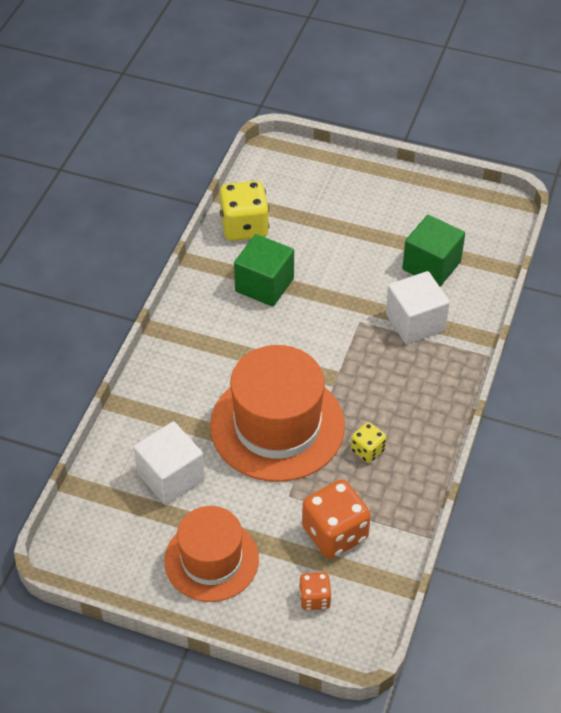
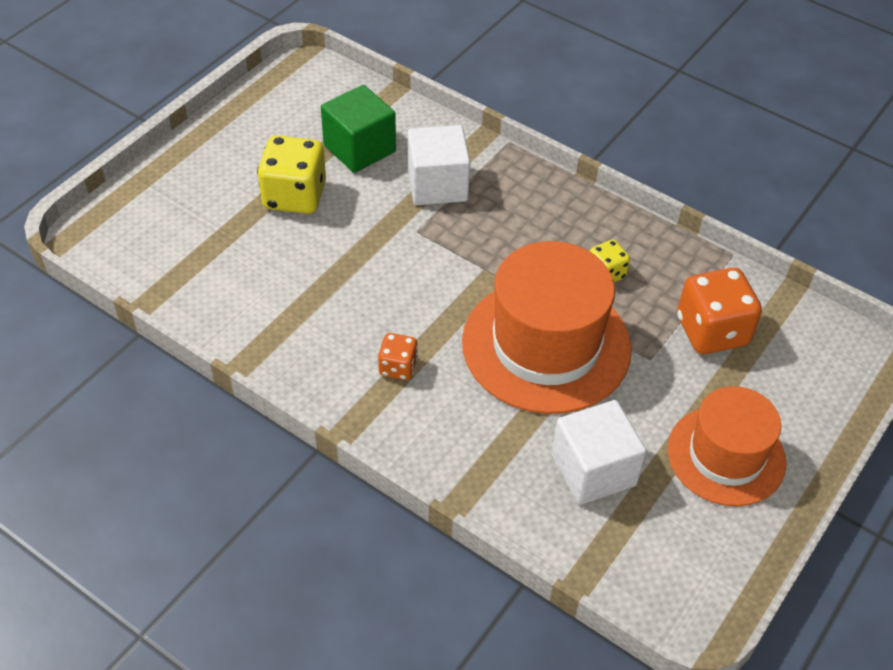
camera: 75 degrees left, 0 degrees up
yellow dice [220,181,269,241] -> yellow dice moved to [257,135,326,214]
green cube [234,234,294,307] -> none
orange dice [299,572,331,610] -> orange dice moved to [378,333,418,380]

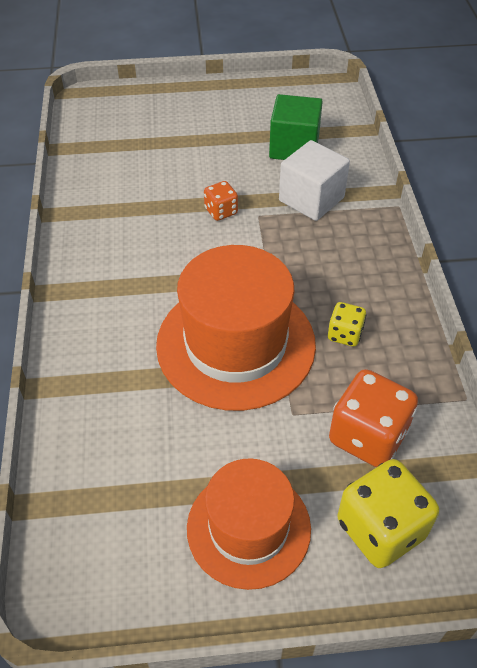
camera: 50 degrees right, 0 degrees up
yellow dice [257,135,326,214] -> yellow dice moved to [337,459,439,568]
orange dice [378,333,418,380] -> orange dice moved to [204,181,238,221]
white cube [552,400,646,505] -> none

